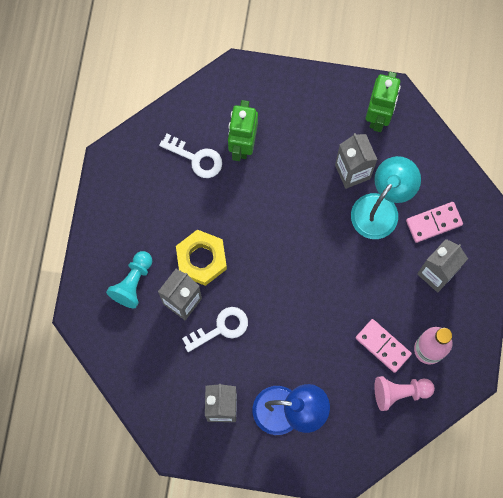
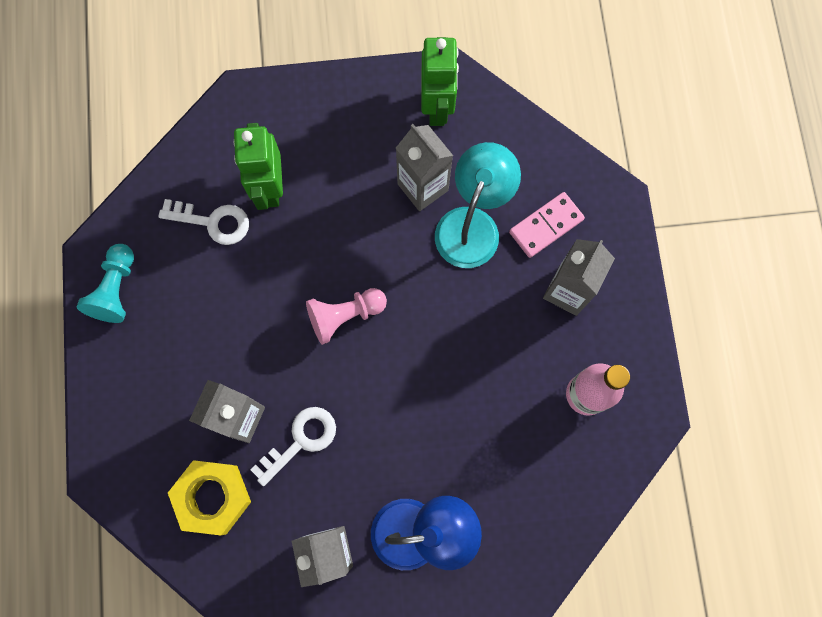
camera: 15 degrees left, 0 degrees up
turquoise pawn [106,251,152,308] -> turquoise pawn moved to [77,244,134,323]
yellow nut [176,230,227,286] -> yellow nut moved to [168,460,251,535]
pink domino [356,319,412,373] -> none
pink pawn [374,376,435,411] -> pink pawn moved to [306,288,387,345]

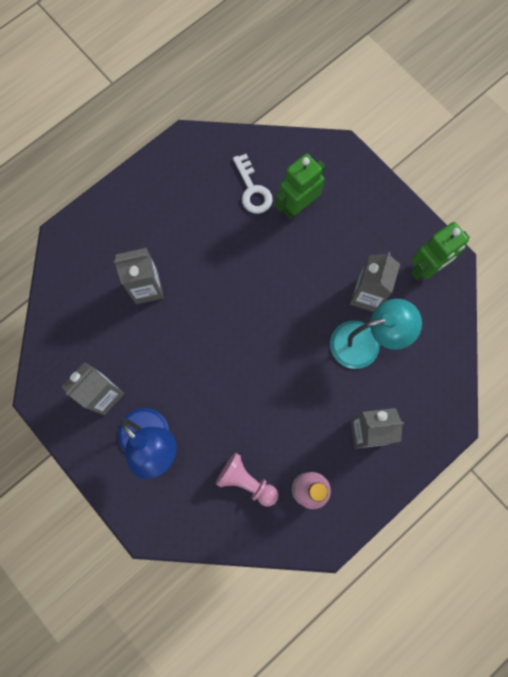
camera: 55 degrees right, 0 degrees up
turquoise pawn [77,244,134,323] -> none
yellow nut [168,460,251,535] -> none
white key [251,407,336,486] -> none
pink pawn [306,288,387,345] -> pink pawn moved to [216,453,278,507]
pink domino [509,192,585,258] -> none

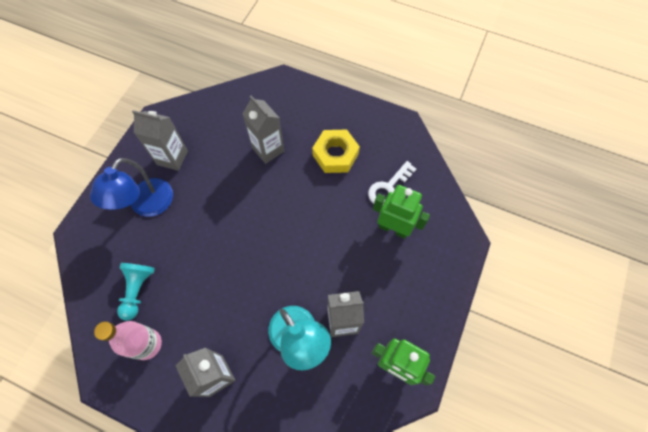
camera: 65 degrees right, 10 degrees down
pink pawn [216,453,278,507] -> turquoise pawn [117,263,155,321]
none -> yellow nut [312,129,360,173]

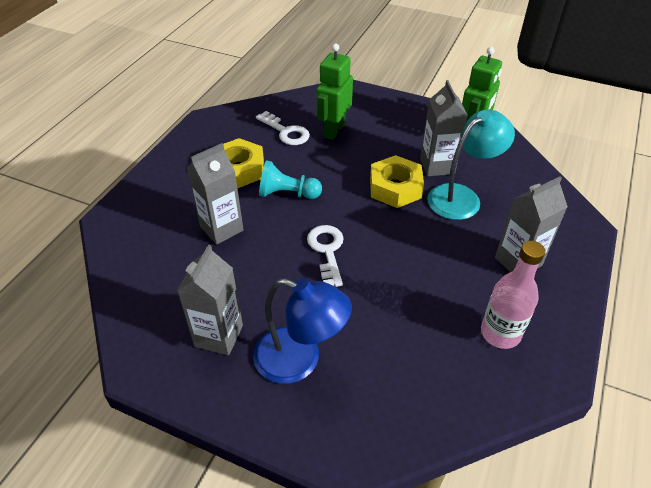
camera: 90 degrees left, 20 degrees down
turquoise pawn [117,263,155,321] -> turquoise pawn moved to [259,160,322,199]
none -> white key [307,225,344,287]
none -> yellow nut [370,155,424,208]

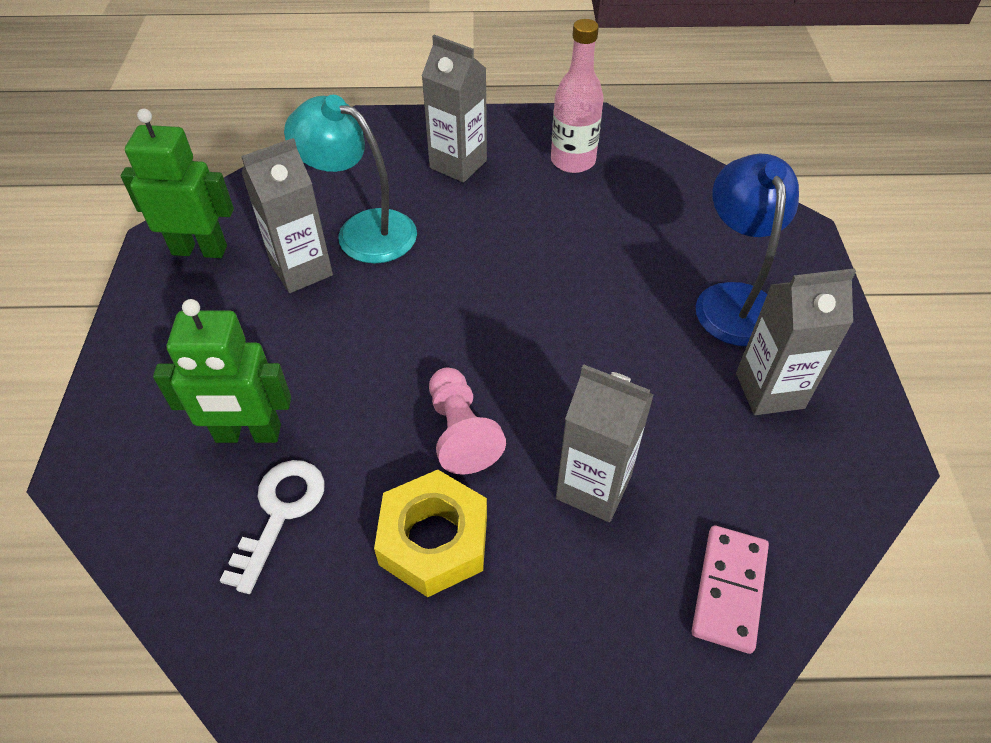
camera: 115 degrees left, 5 degrees up
turquoise pawn [259,160,322,199] -> pink pawn [429,368,506,474]
white key [307,225,344,287] -> none
yellow nut [370,155,424,208] -> none
none -> pink domino [692,526,769,654]

